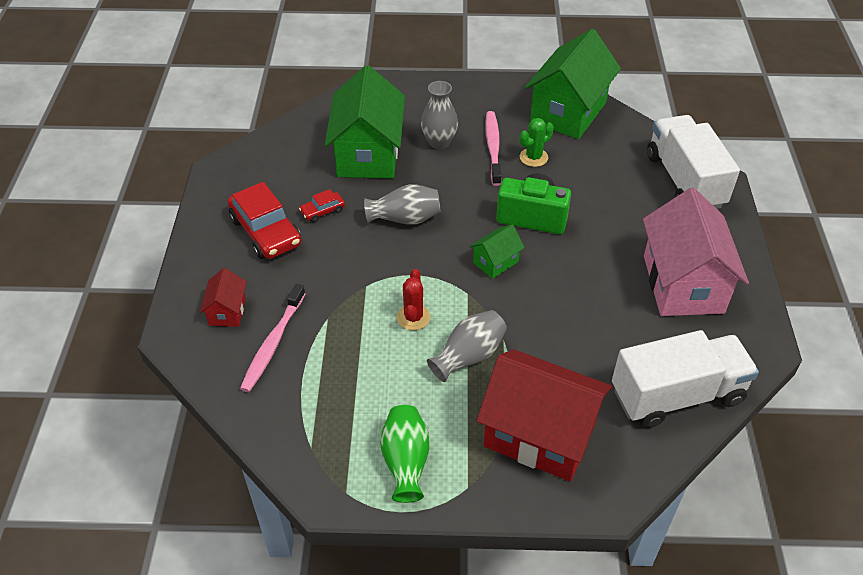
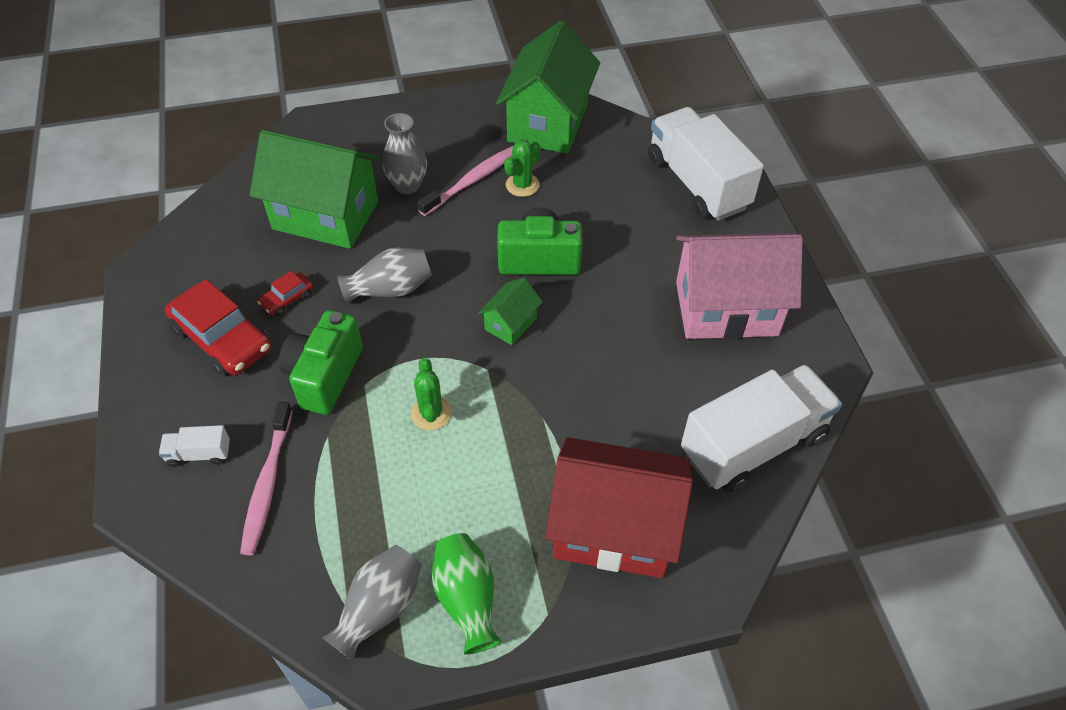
camera: 15 degrees left, 5 degrees up
red house [200,268,247,327] -> white truck [159,425,230,467]
green house [325,65,405,178] -> green house turned 60 degrees counterclockwise [250,130,380,249]
red cactus [397,269,430,330] -> green cactus [411,358,452,430]
grey vase [427,310,507,382] -> grey vase moved to [322,545,422,661]
pink toothbrush [485,111,502,186] -> pink toothbrush turned 60 degrees clockwise [418,146,513,216]
pink house [643,188,749,316] -> pink house turned 75 degrees counterclockwise [676,233,803,339]
none -> green camera [279,310,363,415]

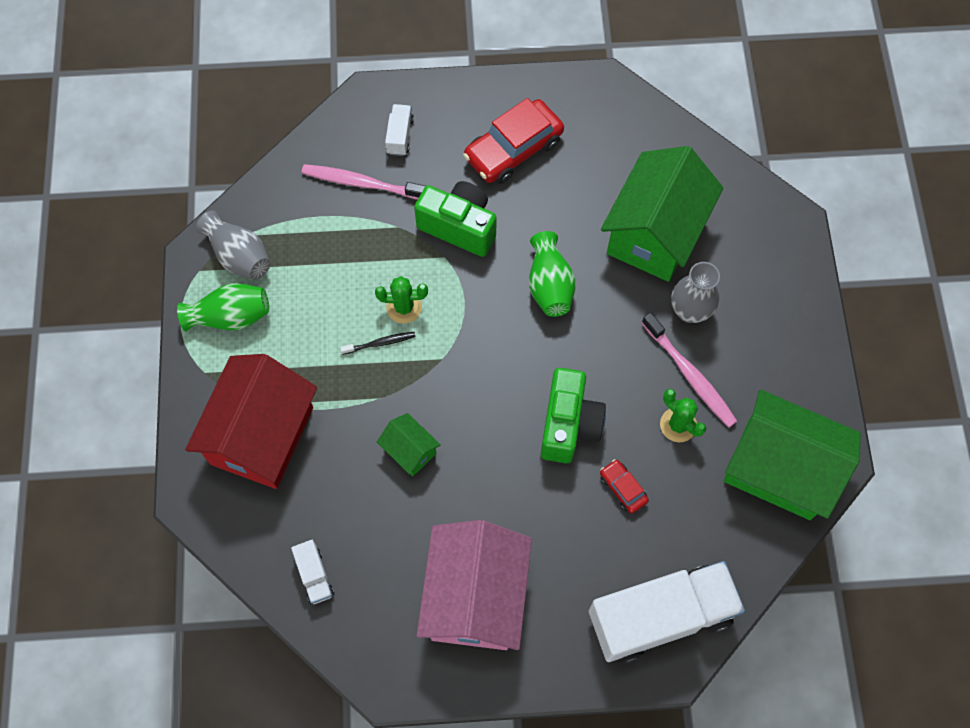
camera: 100 degrees right, 15 degrees up
red car [258,271,313,316] -> red car moved to [600,459,649,514]
grey vase [337,248,432,304] -> green vase [529,231,576,317]
green house [478,278,542,345] -> green house moved to [377,413,441,476]
white truck [681,364,842,493] -> white truck [291,540,334,604], size x0.42
none -> black toothbrush [340,332,415,355]

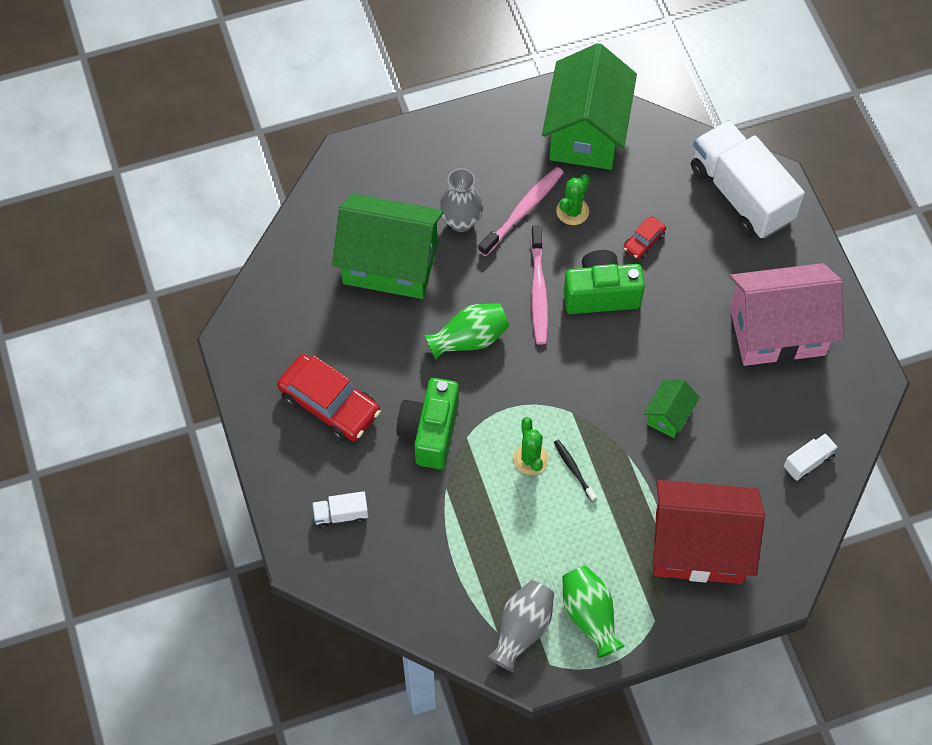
camera: 105 degrees left, 5 degrees down
pink toothbrush [301,164,426,200] -> pink toothbrush moved to [531,225,548,344]

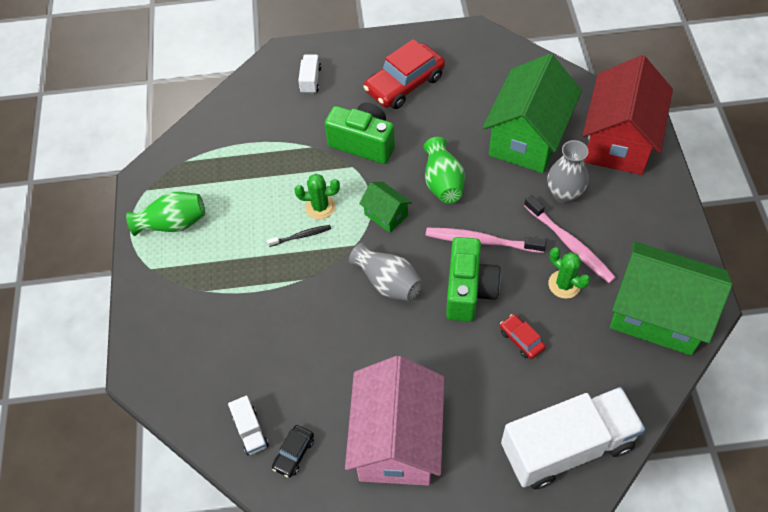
camera: 105 degrees right, 5 degrees down
grey vase [487,580,554,672] -> grey vase moved to [349,242,423,301]
green house [644,379,700,438] -> green house moved to [359,182,412,233]
red house [652,480,765,584] -> red house moved to [583,55,673,175]
none -> black car [272,425,314,478]

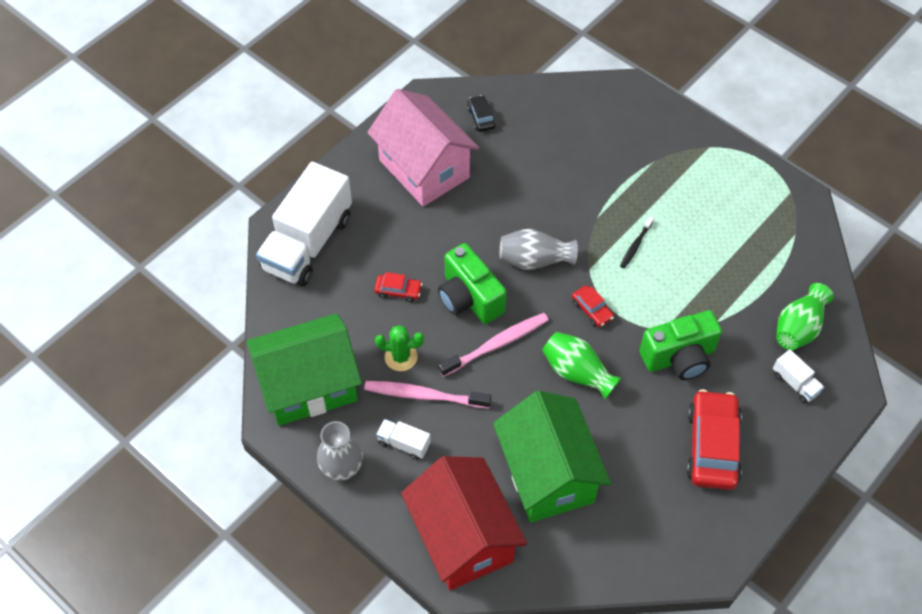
camera: 135 degrees right, 0 degrees up
green vase [126,191,205,236] -> green vase moved to [776,283,834,350]
white truck [228,395,269,455] -> white truck moved to [376,419,431,460]
green cactus [294,174,340,220] -> none
green house [359,182,412,233] -> red car [572,285,614,327]
grey vase [547,140,589,204] -> grey vase moved to [317,421,363,481]

